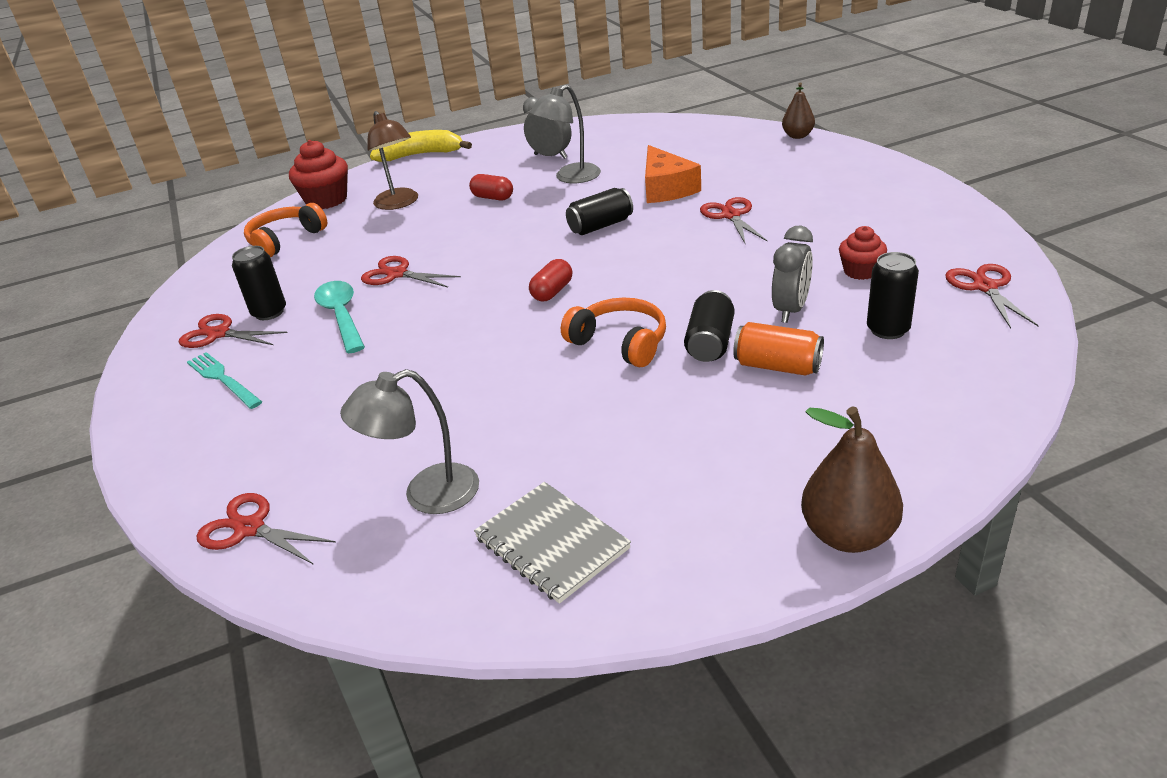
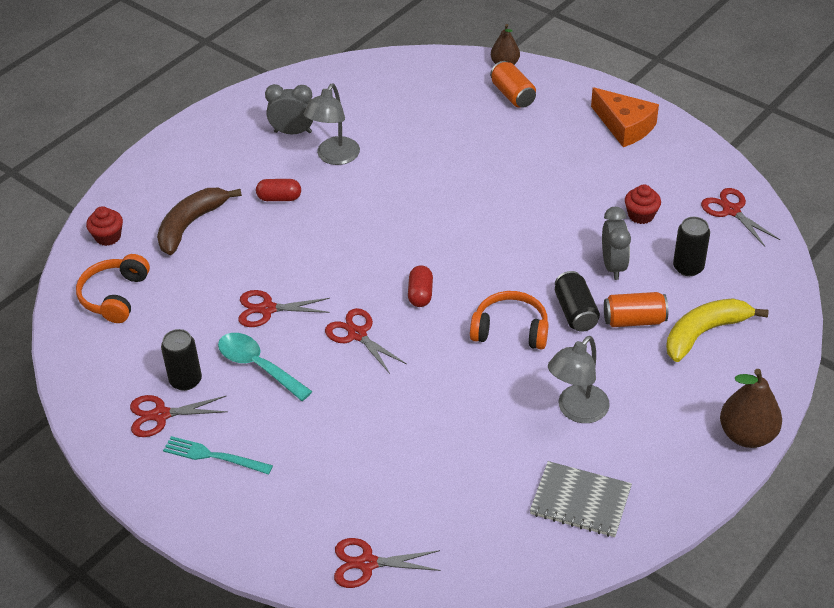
camera: 30 degrees left, 10 degrees up
red cupcake [289,140,348,209] -> red cupcake [86,206,123,246], size x0.61
grey lamp [340,369,479,514] -> grey lamp moved to [548,336,610,423]
brown lamp [367,111,418,210] -> brown banana [157,188,242,255]
yellow banana [370,130,472,162] -> yellow banana moved to [666,298,769,362]
black can [566,188,633,235] -> none
orange cheese [645,145,701,203] -> orange cheese moved to [591,87,659,147]
red scissors [700,197,768,243] -> red scissors moved to [325,308,407,374]
none -> orange can [490,61,536,108]

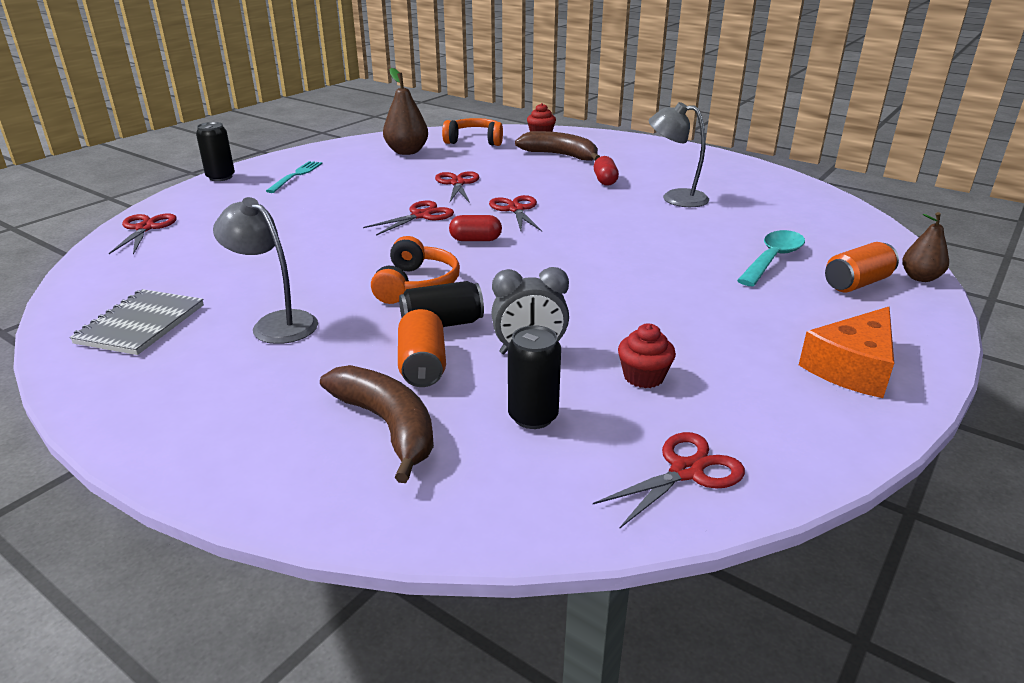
camera: 85 degrees right, 15 degrees down
red scissors [130,395,228,437] -> red scissors moved to [489,195,542,231]
black can [161,329,202,391] -> black can moved to [196,122,235,181]
turquoise spoon [218,333,312,401] -> turquoise spoon moved to [737,230,805,286]
grey clock [265,84,313,134] -> none
yellow banana [666,298,769,362] -> brown banana [320,365,434,483]
brown pear [720,369,782,448] -> brown pear moved to [383,68,428,155]

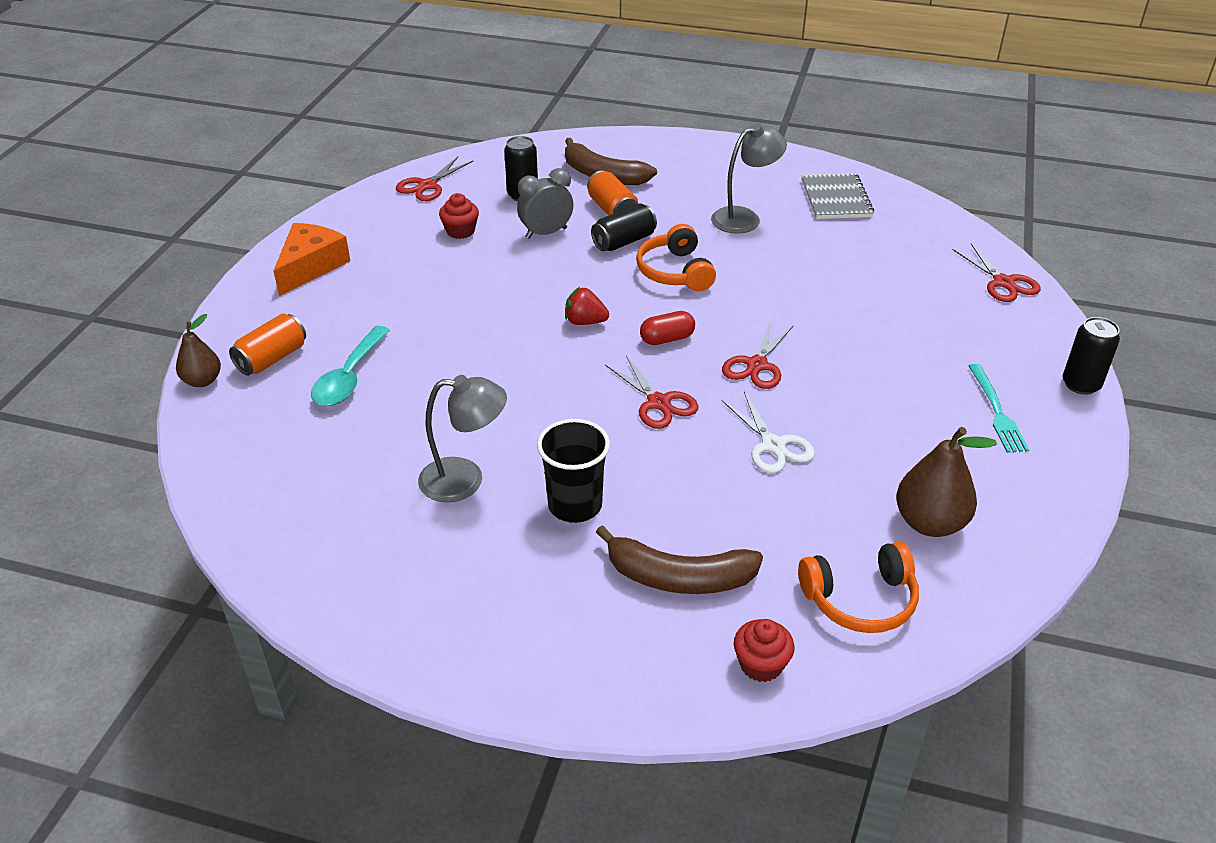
camera: 160 degrees right, 10 degrees up
grey lamp [213,197,318,344] -> grey lamp turned 45 degrees counterclockwise [711,123,787,234]
red scissors [435,171,479,203] -> white scissors [722,392,815,473]
red capsule [594,156,619,186] -> black cup [537,419,610,523]
none -> red strawberry [565,287,609,325]

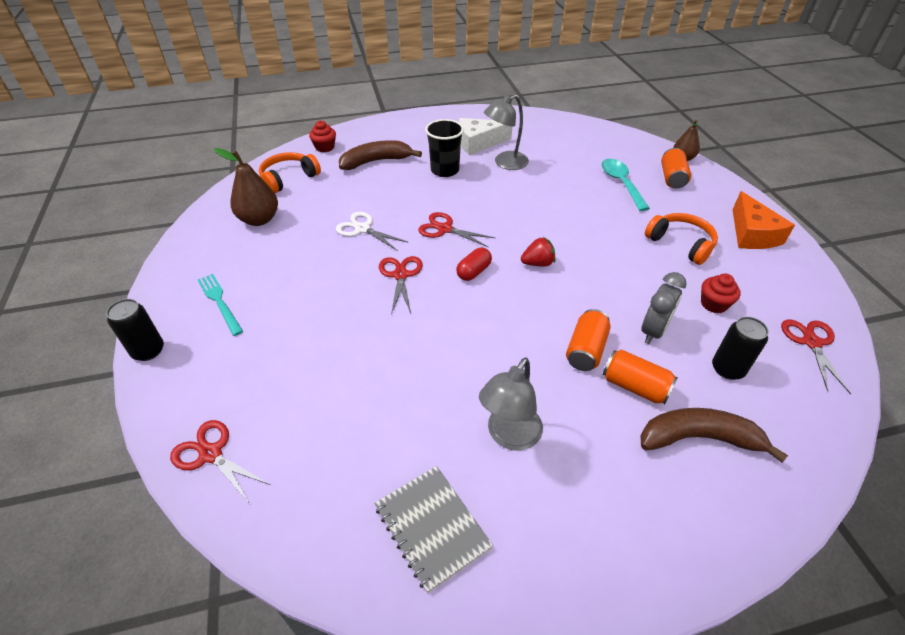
camera: 150 degrees right, 5 degrees up
black can [591,203,657,251] -> orange can [566,309,611,371]
orange headphones [636,224,716,291] -> orange headphones moved to [645,213,718,265]
none -> white cheese [459,118,512,155]

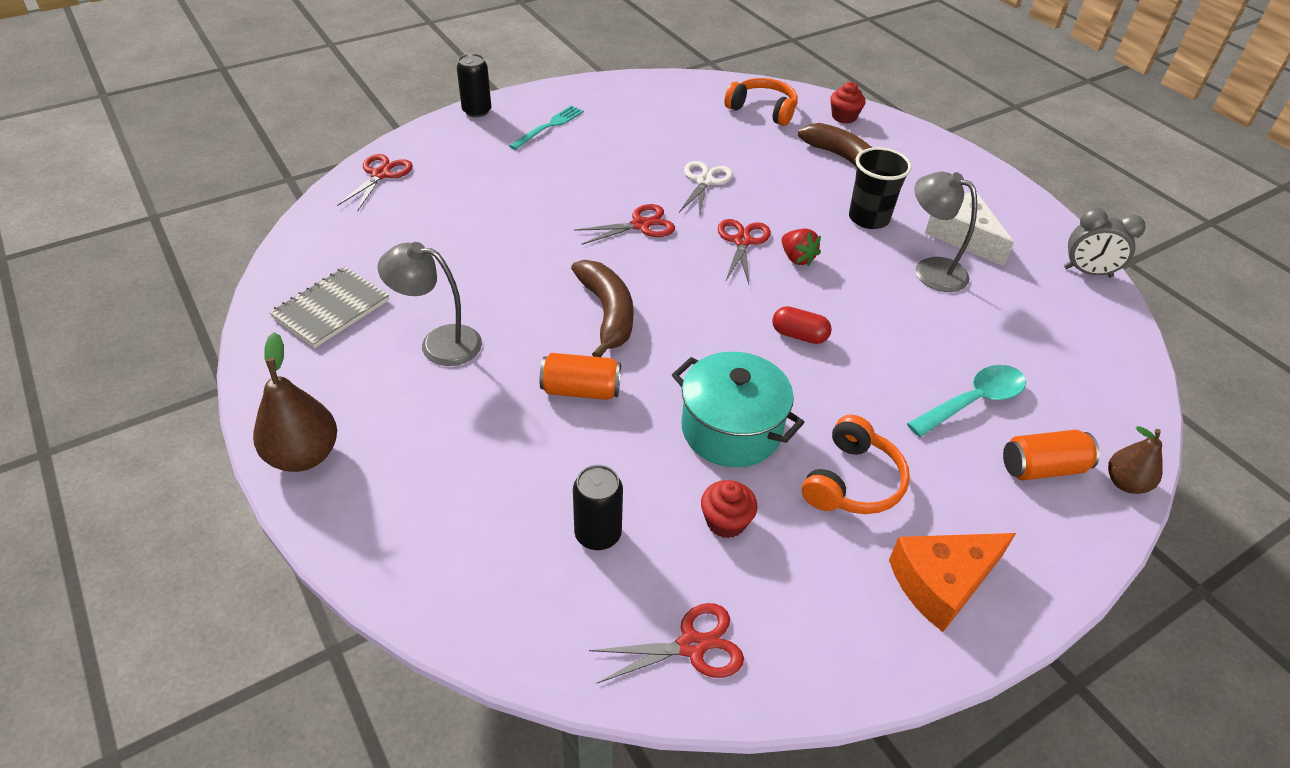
camera: 70 degrees right, 0 degrees up
brown pear [214,148,278,226] -> brown pear moved to [253,332,337,472]
red capsule [456,248,492,281] -> red capsule moved to [772,306,832,344]
red strawberry [521,237,555,266] -> red strawberry moved to [782,228,821,266]
orange can [603,349,678,404] -> none
brown banana [640,408,788,463] -> brown banana moved to [571,260,634,357]
grey clock [641,272,687,344] -> grey clock moved to [1064,208,1145,277]
none -> turquoise pot [672,352,804,467]

